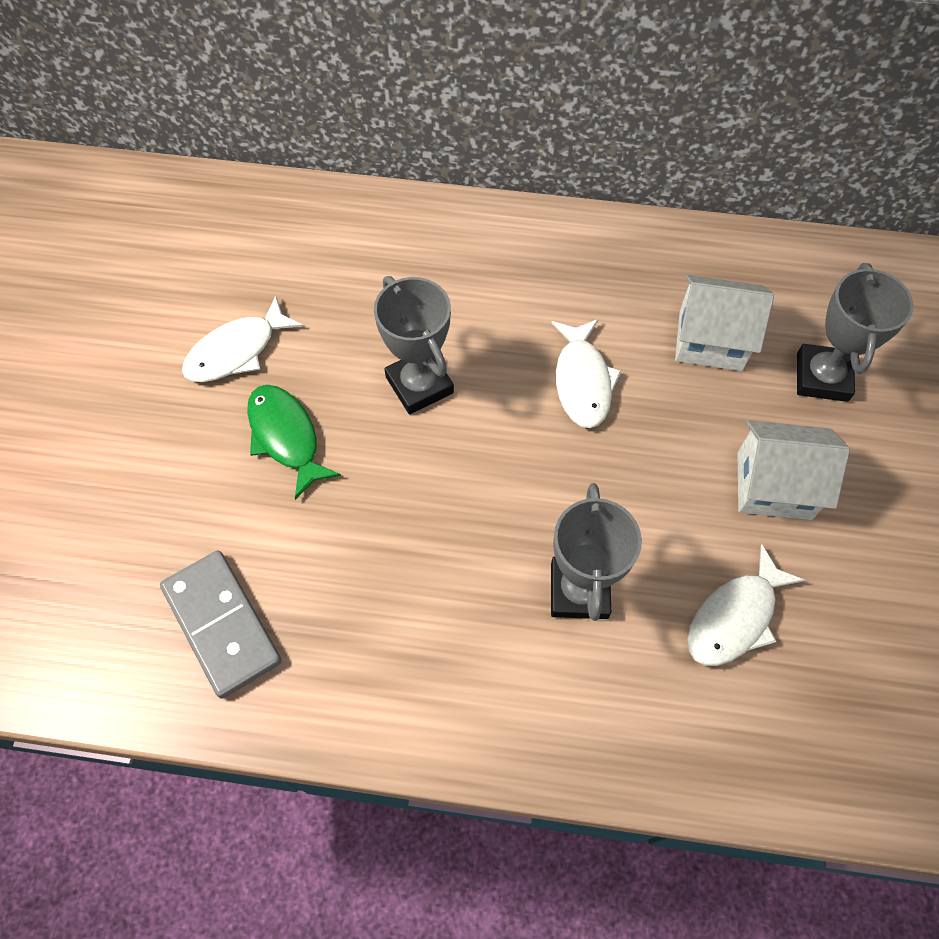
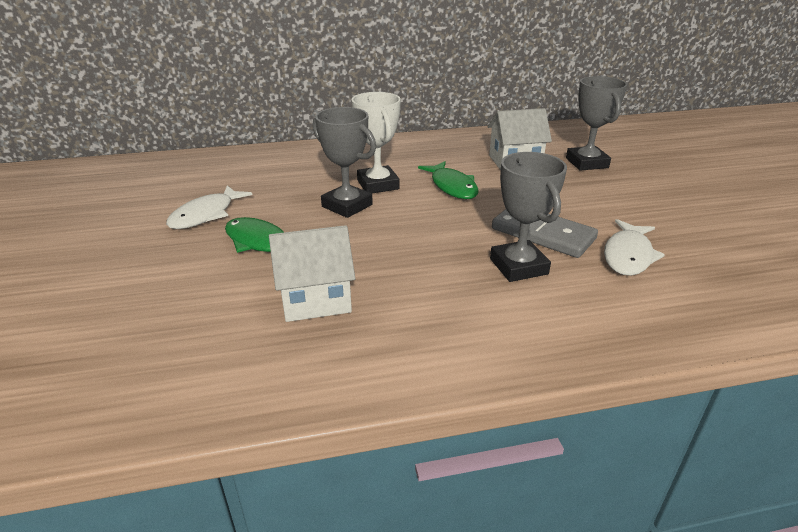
camera: 20 degrees left, 30 degrees down
grey domino [160,551,282,699] -> grey domino moved to [492,209,598,258]
white fish [552,319,622,428] -> green fish [418,161,479,199]
white house [738,420,850,520] -> white house moved to [269,225,356,322]
none -> white trophy [352,92,401,194]

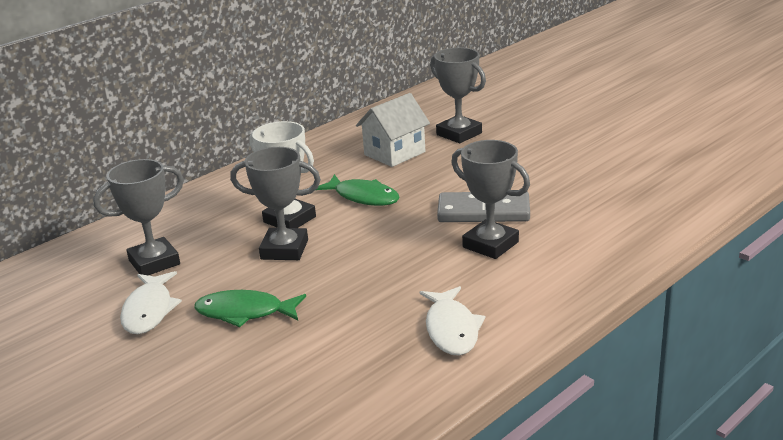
camera: 30 degrees left, 5 degrees down
white house [269,225,356,322] -> none
white fish [604,219,665,276] -> white fish moved to [420,286,485,355]
none -> grey trophy [93,159,184,275]

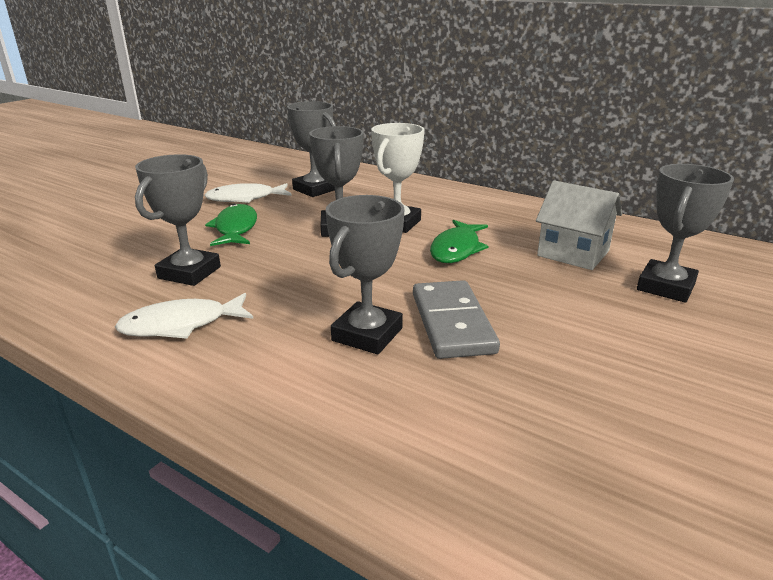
camera: 75 degrees right, 0 degrees up
none -> grey trophy [135,154,221,286]

